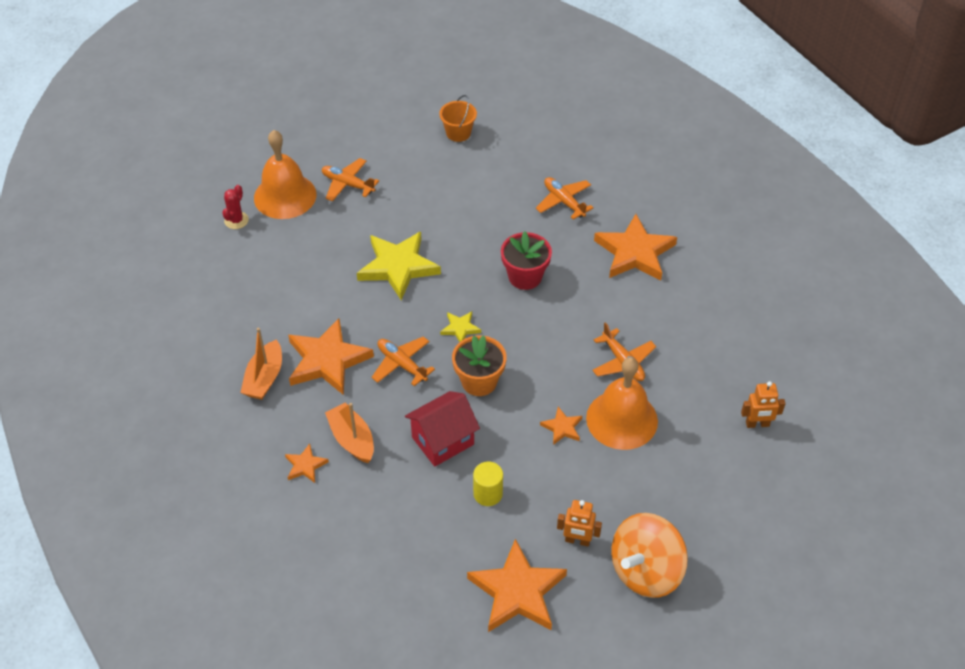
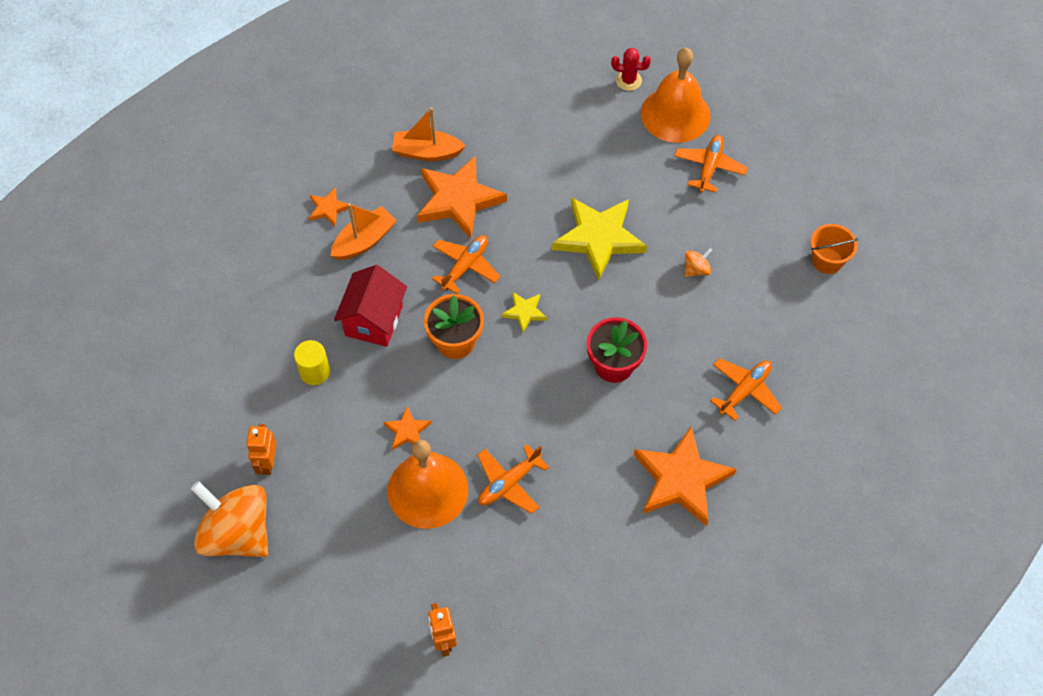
camera: 80 degrees right, 10 degrees up
red house [405,391,480,467] -> red house turned 60 degrees clockwise [334,265,407,347]
orange star [467,539,567,632] -> none
none -> orange spinning top [685,248,712,277]

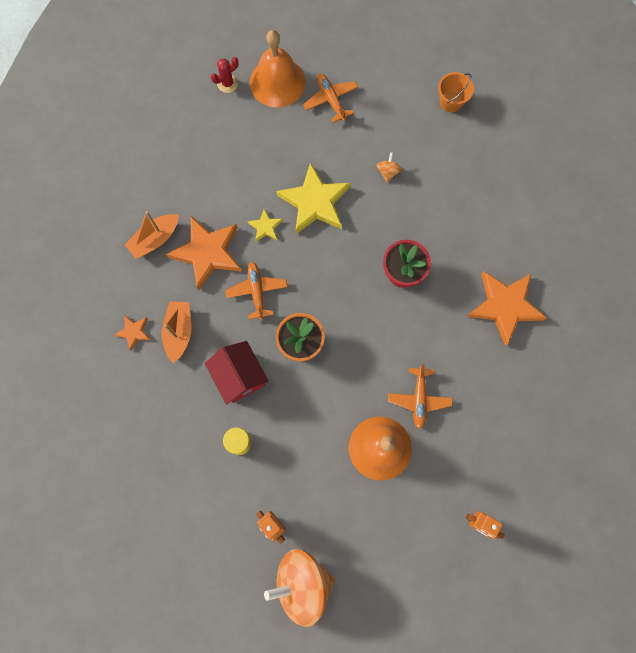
camera: 45 degrees left, 15 degrees up
orange star [383,406,431,450] -> none
yellow star [501,292,547,332] -> yellow star moved to [247,209,283,242]
orange plane [710,358,782,421] -> none

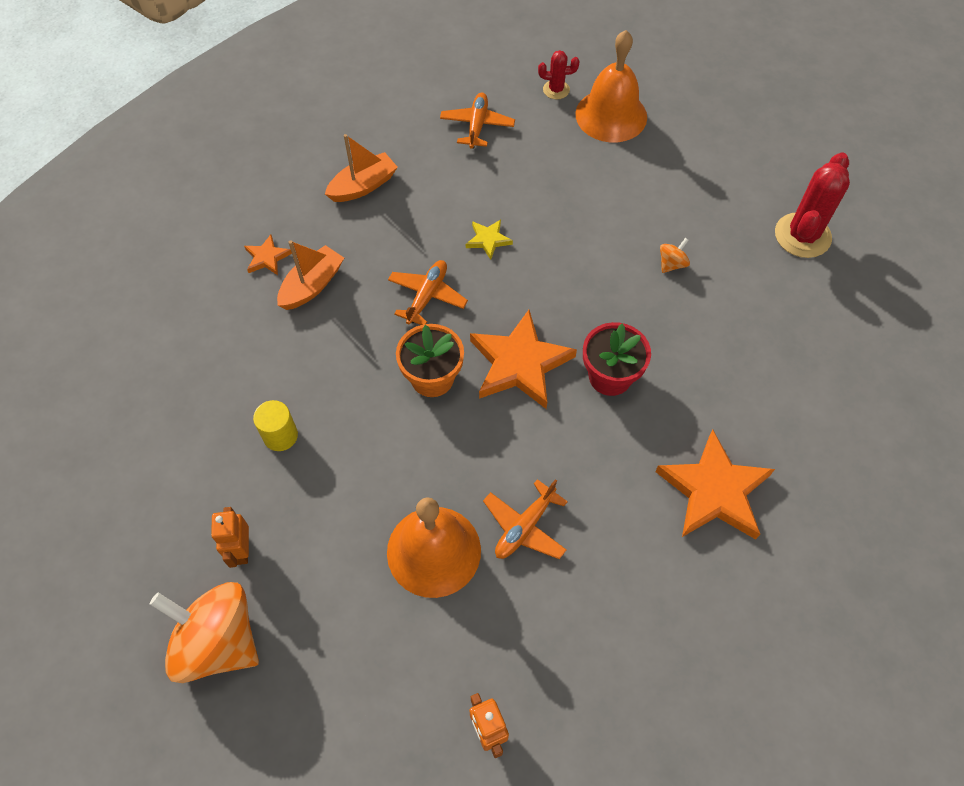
camera: 35 degrees right, 15 degrees down
orange boat [125,211,179,259] -> orange boat turned 150 degrees clockwise [325,134,398,202]
orange star [166,216,242,290] -> orange star moved to [470,310,577,409]
red house [205,341,269,405] -> none
yellow star [276,162,351,234] -> none
orange plane [303,74,358,123] -> orange plane moved to [440,93,515,149]
orange bucket [438,72,474,112] -> red cactus [775,152,850,258]

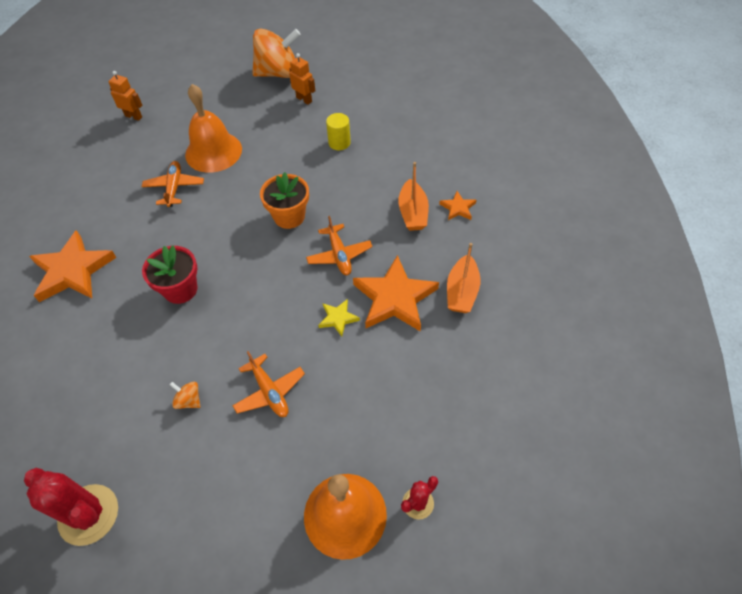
camera: 140 degrees right, 5 degrees down
orange plane [440,93,515,149] -> orange plane moved to [232,351,305,417]
orange star [470,310,577,409] -> orange star moved to [353,255,439,332]
orange spinning top [660,238,690,273] -> orange spinning top turned 120 degrees clockwise [169,382,201,409]
red cactus [775,152,850,258] -> red cactus turned 45 degrees counterclockwise [24,468,118,546]

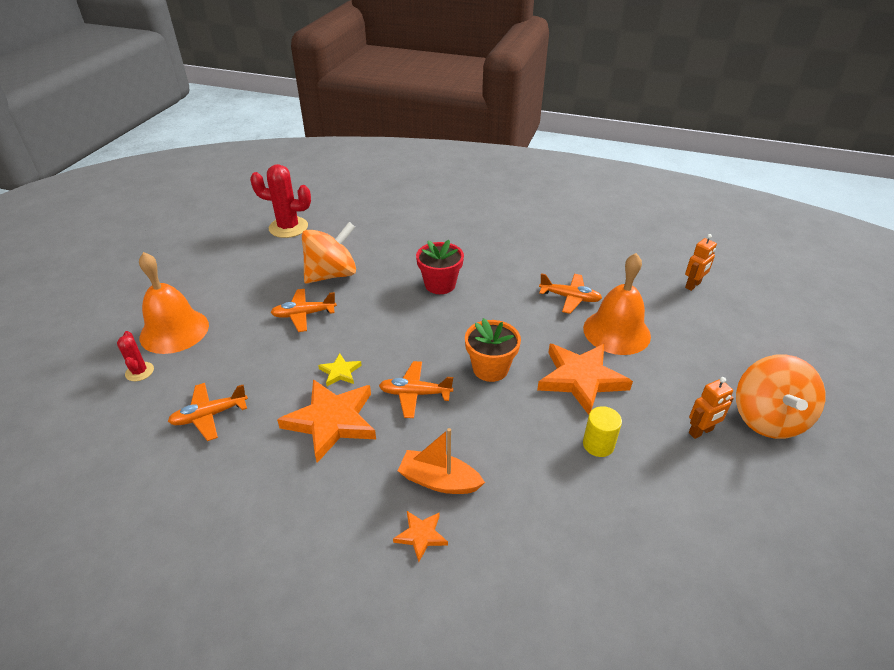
camera: 110 degrees right, 15 degrees down
red cactus [24,468,118,546] -> red cactus turned 45 degrees clockwise [250,164,311,238]
orange star [29,230,117,302] -> orange star moved to [537,344,633,415]
orange spinning top [169,382,201,409] -> orange spinning top [302,222,356,284], size x2.44
orange boat [447,243,480,313] -> none
none -> orange plane [168,383,248,441]

